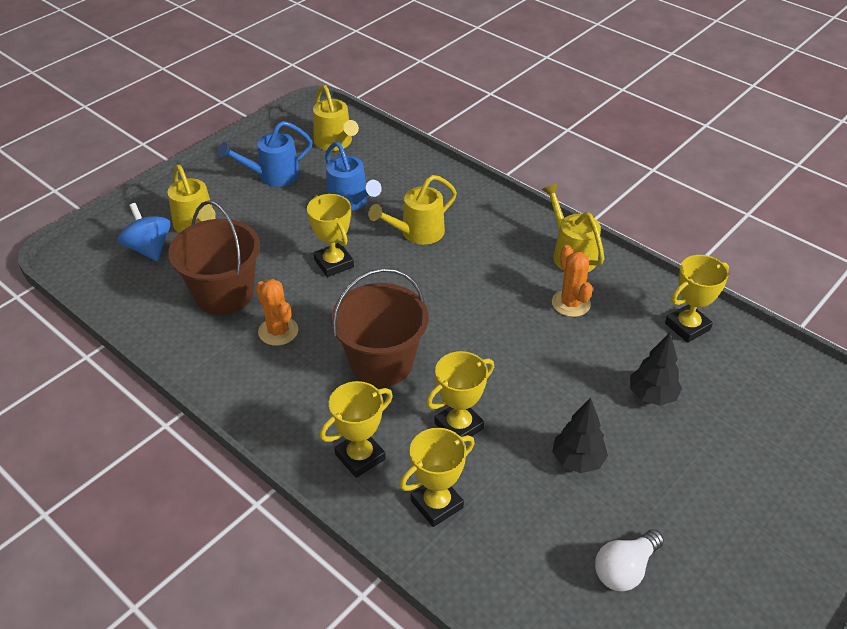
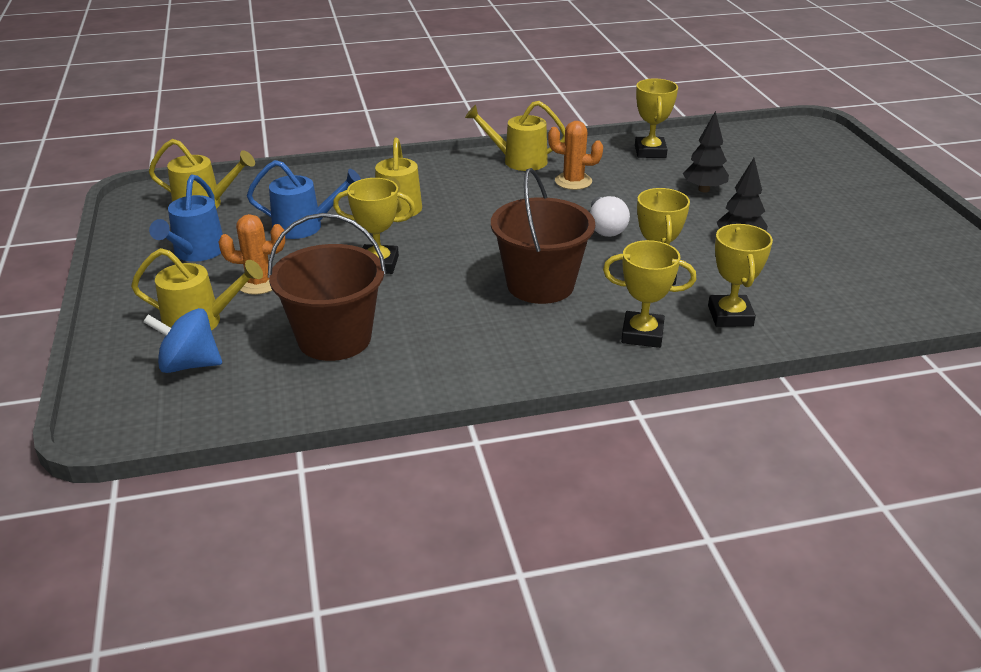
camera: 55 degrees left, 10 degrees down
orange cactus [256,279,298,346] -> orange cactus moved to [219,214,285,295]
yellow trophy [320,381,393,478] -> yellow trophy turned 75 degrees counterclockwise [603,240,696,348]
white light bulb [595,529,664,591] -> white light bulb moved to [590,196,630,237]

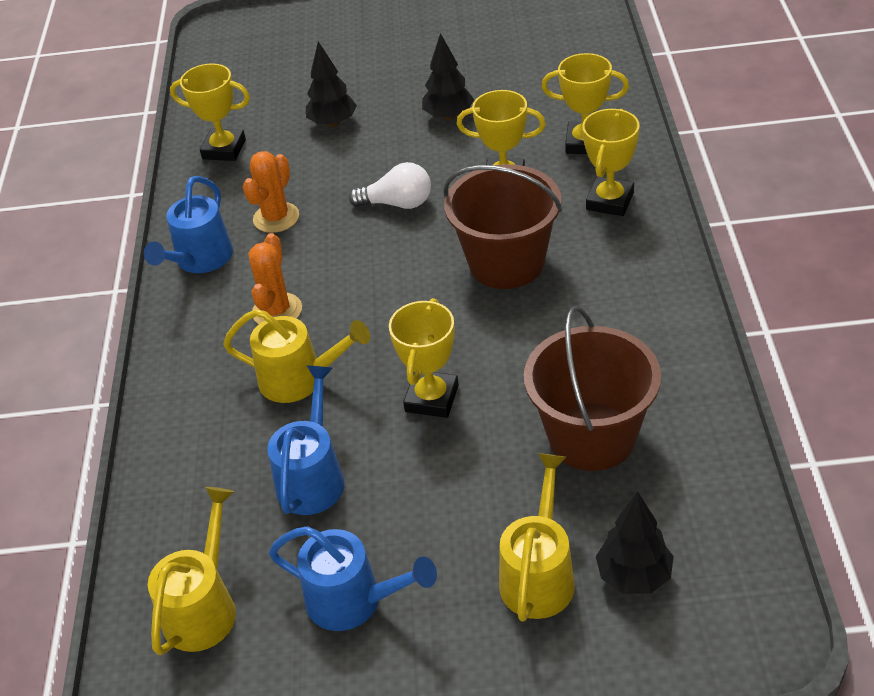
camera: 75 degrees left, 10 degrees up
blue spinning top [143,308,222,373] -> black tree [596,491,674,594]
orange cactus [219,214,285,295] -> orange cactus moved to [249,233,302,324]
yellow watering can [465,101,565,171] -> blue watering can [144,176,233,273]

